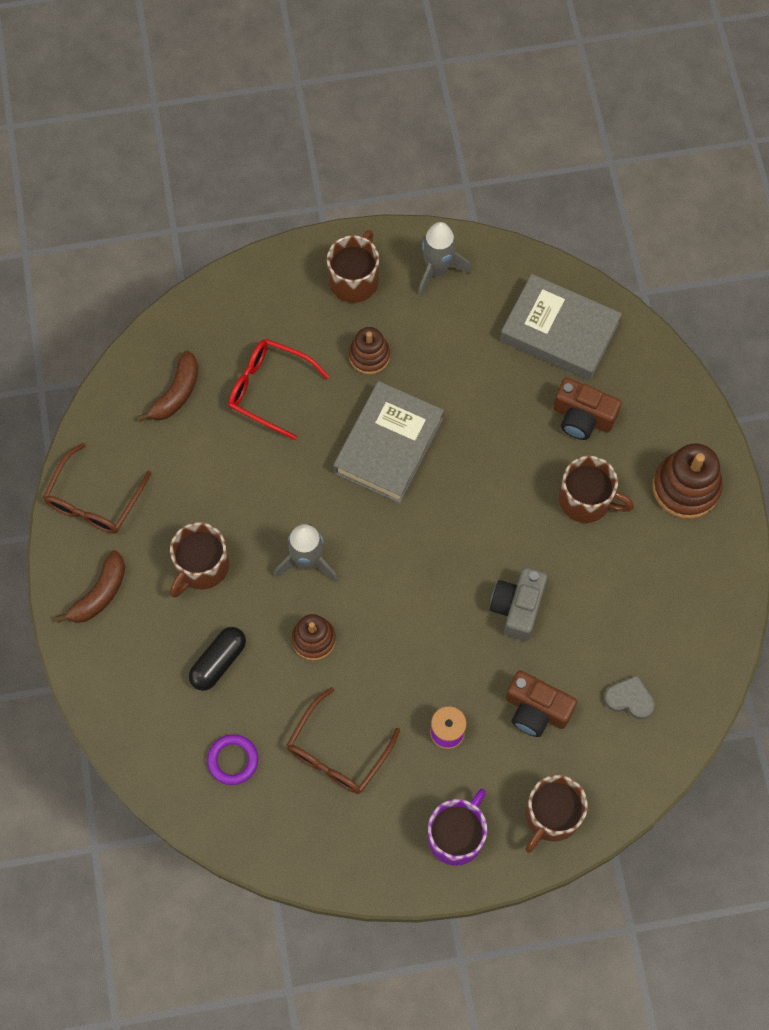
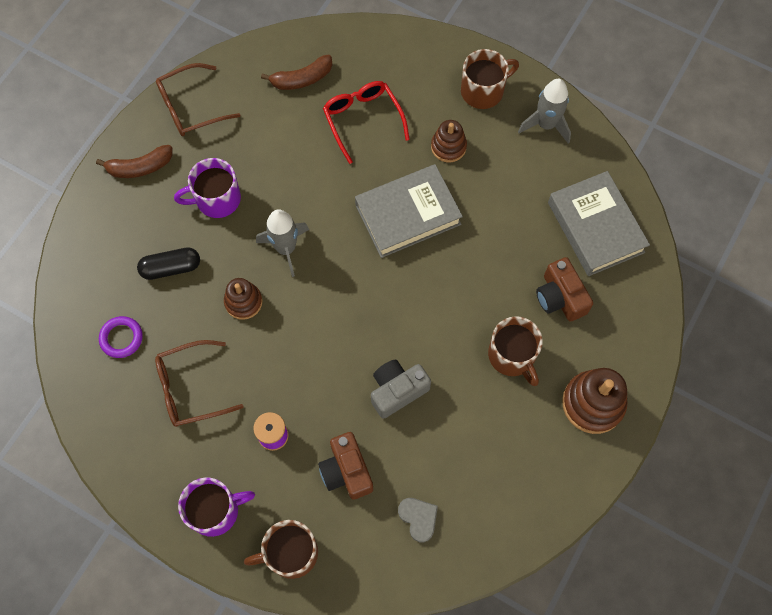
camera: 40 degrees right, 0 degrees up
brown mug [170,522,229,598] -> purple mug [174,158,241,218]

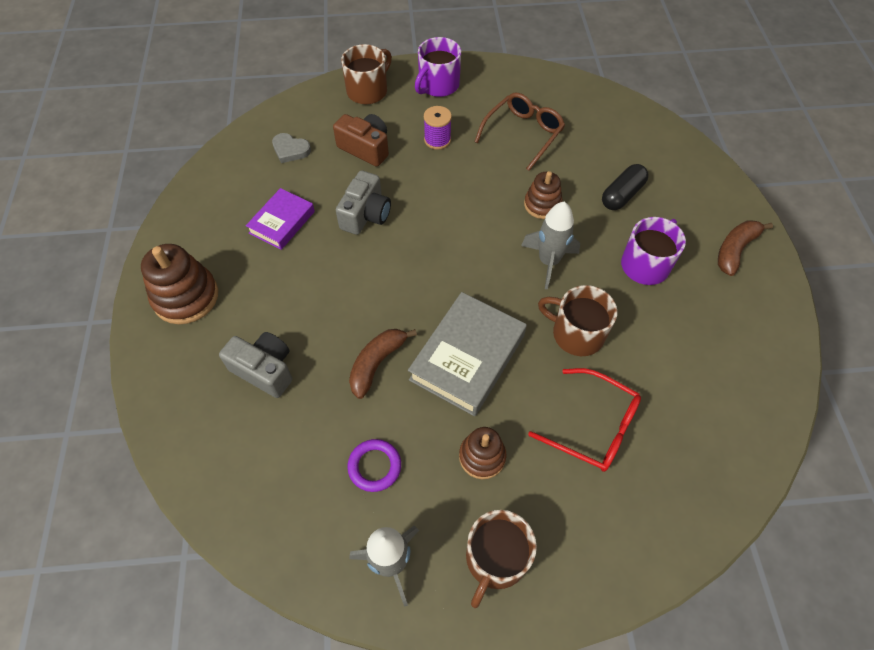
camera: 145 degrees right, 10 degrees down
purple ring [99,316,143,358] -> purple ring moved to [347,439,401,492]
brown glasses [156,63,240,136] -> none
brown banana [261,55,332,90] -> brown banana moved to [349,329,417,399]
brown mug [488,316,543,386] -> brown mug moved to [538,285,617,356]
brown camera [536,257,593,322] -> grey camera [219,332,292,398]
grey book [548,171,650,276] -> none
none -> purple book [246,188,315,250]

